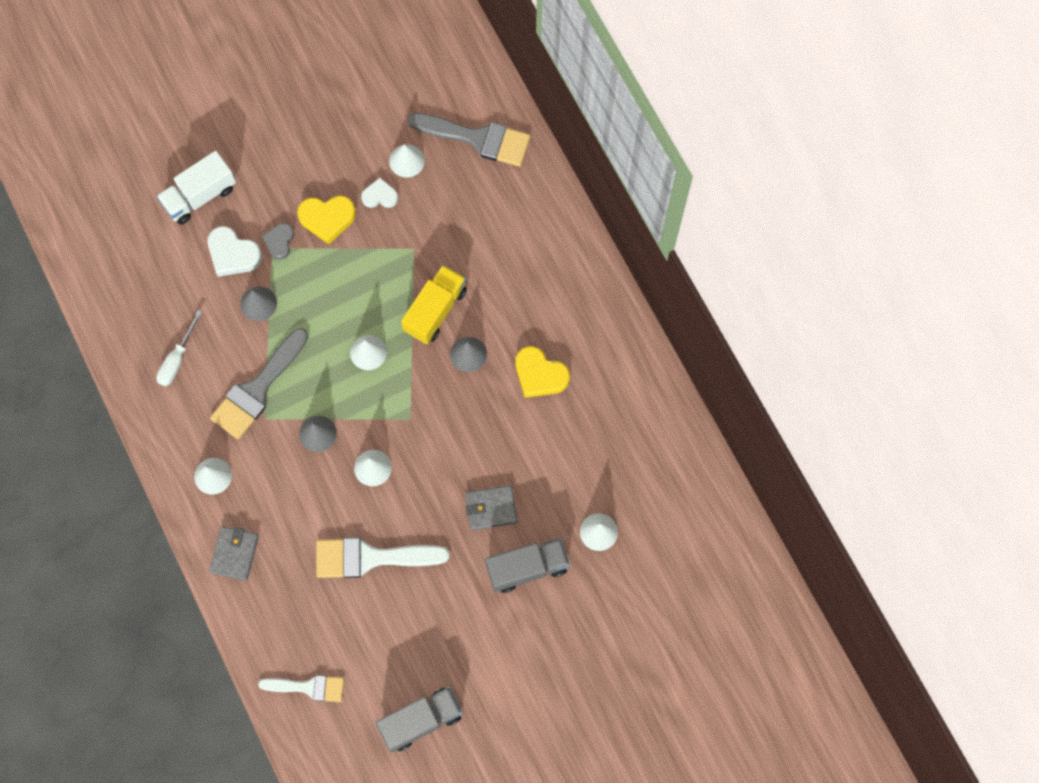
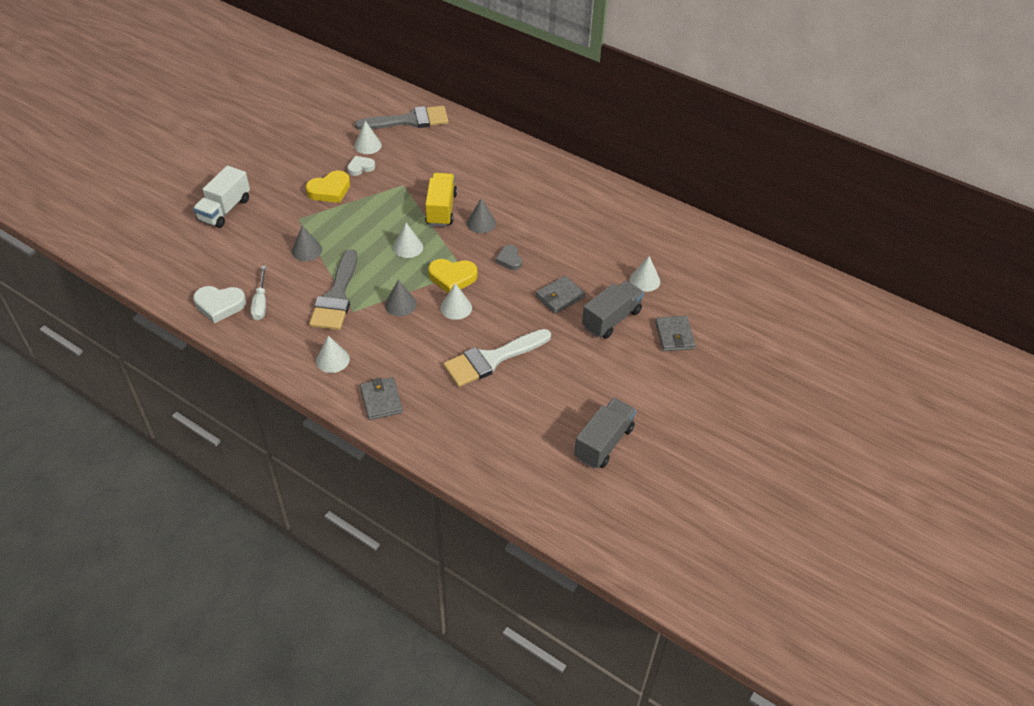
camera: 30 degrees left, 25 degrees down
white heart [207,226,262,277] -> white heart moved to [193,286,246,323]
white brush [258,675,344,702] -> none
grey heart [262,223,294,260] -> grey heart moved to [496,245,522,270]
yellow heart [515,346,570,398] -> yellow heart moved to [428,259,477,293]
none -> grey wallet [655,316,696,351]

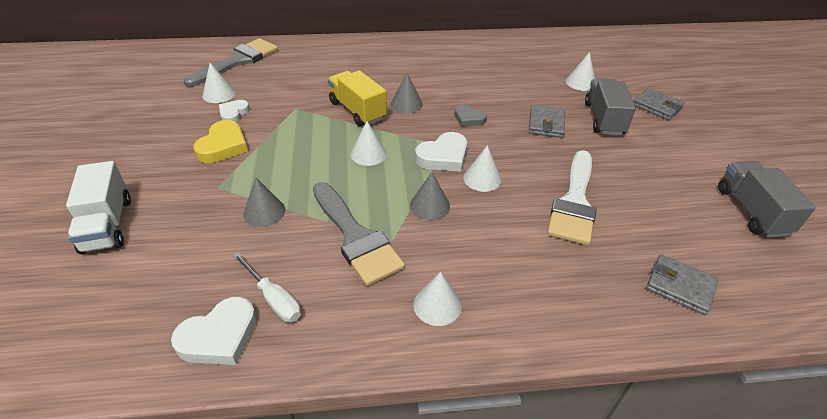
camera: 40 degrees left, 5 degrees down
grey wallet [360,377,403,420] -> grey wallet moved to [646,254,719,315]
yellow heart [428,259,477,293] -> white heart [415,132,467,172]

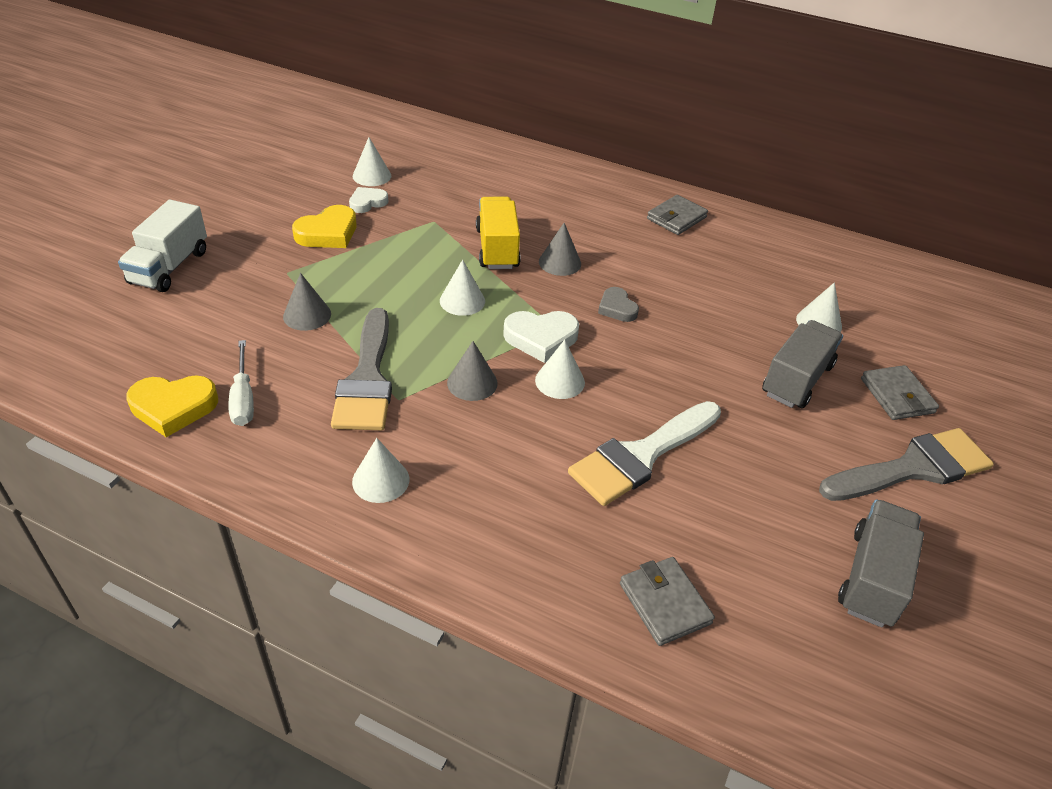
camera: 30 degrees right, 0 degrees up
white heart [171,297,257,365] -> yellow heart [126,375,218,437]
grey brush [184,38,278,87] -> grey brush moved to [819,428,994,501]
grey wallet [529,105,565,138] -> grey wallet moved to [647,195,708,235]

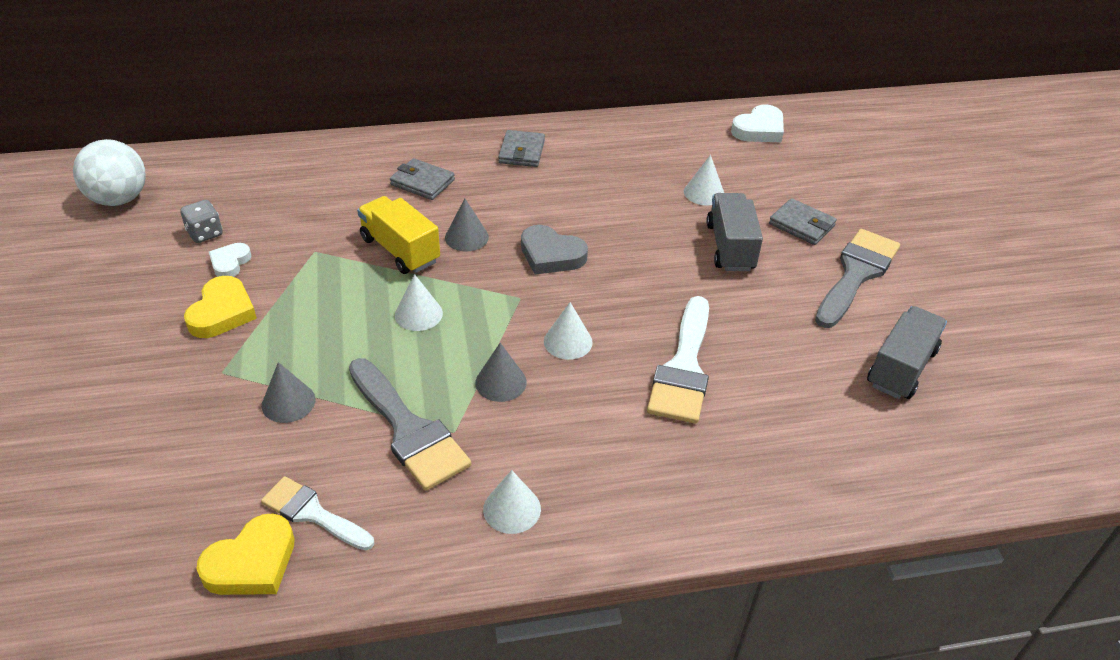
camera: 35 degrees left, 0 degrees up
white truck [118,200,207,292] -> none
white screwdriver [228,340,254,426] -> white brush [261,476,374,551]
white cone [353,137,391,186] -> grey dice [180,200,222,243]
white heart [503,311,579,363] -> white heart moved to [731,104,784,142]
grey heart [598,287,639,322] -> grey heart [521,225,588,275], size x1.56
grey wallet [620,557,715,646] -> grey wallet moved to [390,158,455,200]
grey truck [838,499,924,627] -> grey truck turned 45 degrees clockwise [867,306,947,399]
none -> white ball [73,139,146,206]

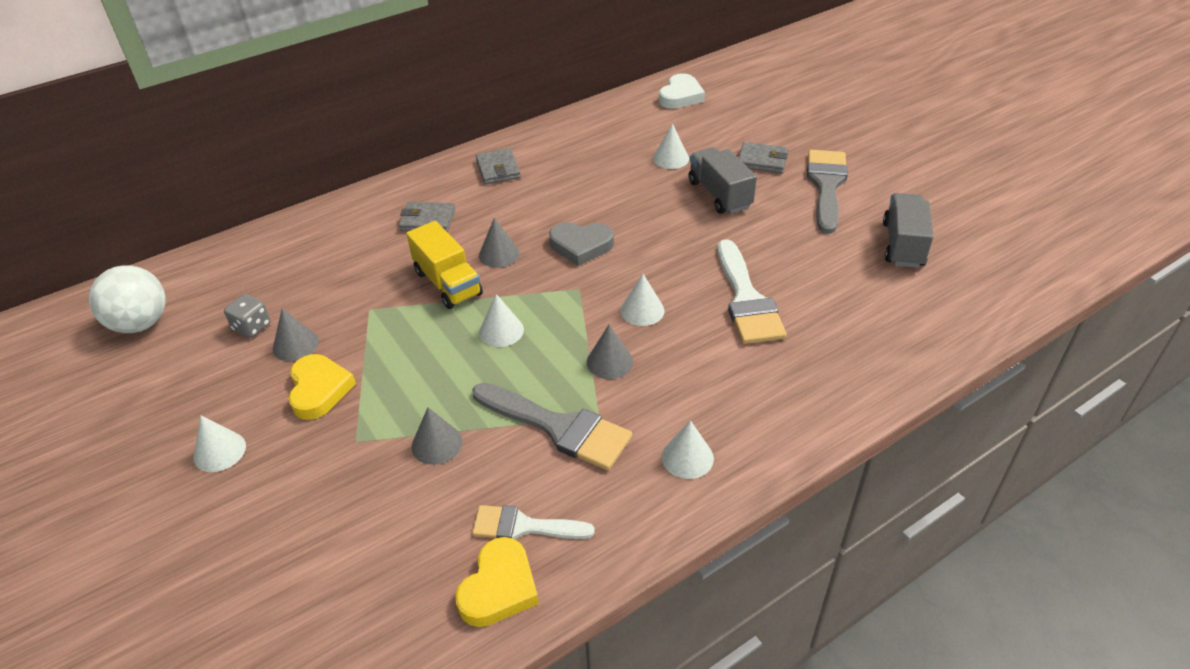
camera: 20 degrees left, 0 degrees up
white heart [209,243,252,277] -> grey cone [273,309,319,362]
yellow truck [357,196,440,274] -> yellow truck turned 150 degrees counterclockwise [406,221,483,309]
none -> white cone [194,415,246,472]

